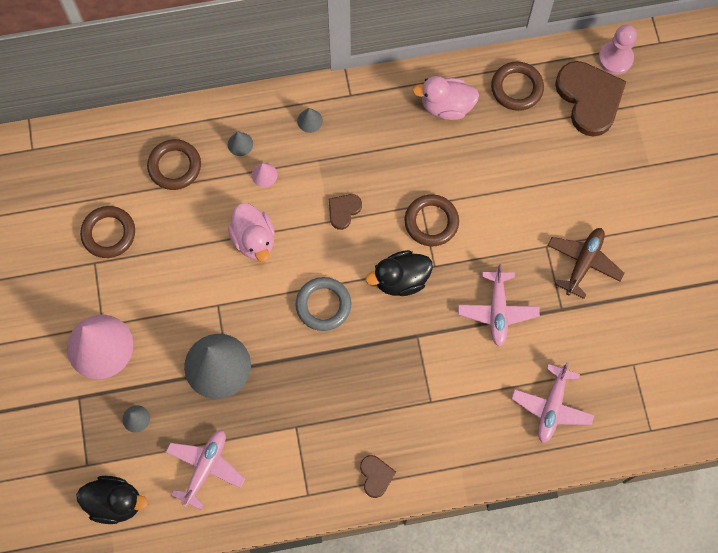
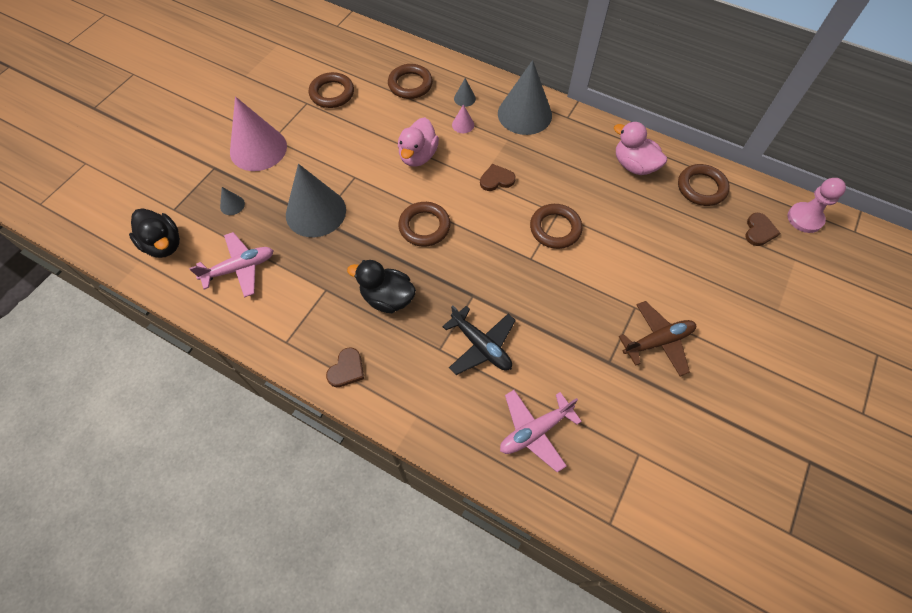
camera: 40 degrees right, 10 degrees down
grey ring [296,277,351,331] -> brown ring [398,202,451,247]
grey cone [297,108,323,133] -> grey cone [498,60,552,135], size x2.45
black duck [366,250,433,296] -> black duck moved to [347,260,416,313]
pink plane [458,264,540,347] -> none
brown heart [555,61,626,137] -> brown heart [745,213,780,246], size x0.48
none -> black plane [442,305,516,375]

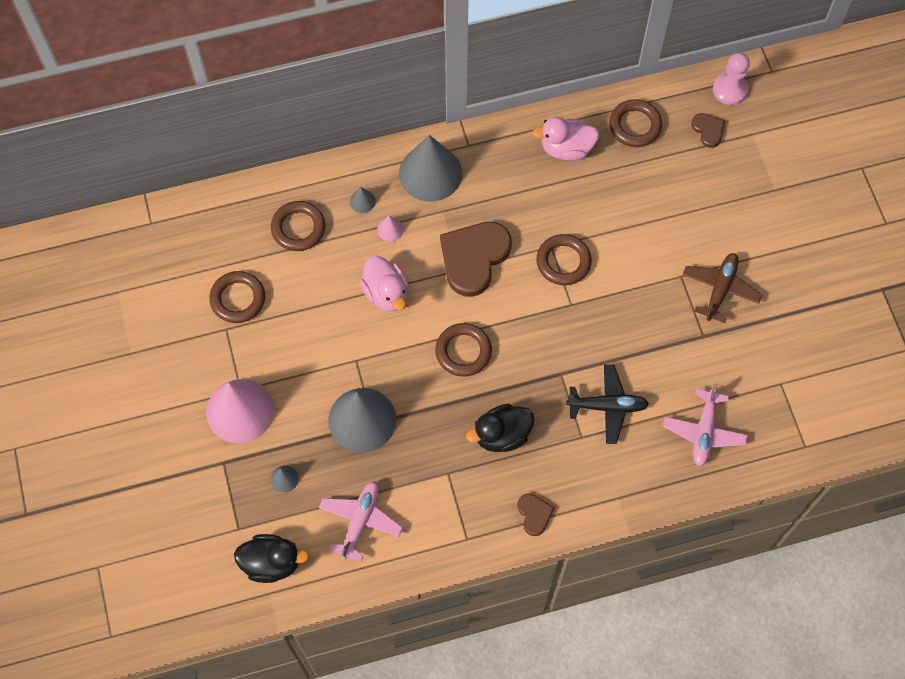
camera: 45 degrees left, 5 degrees up
brown heart [480,164,516,191] -> brown heart [440,222,512,297], size x2.08

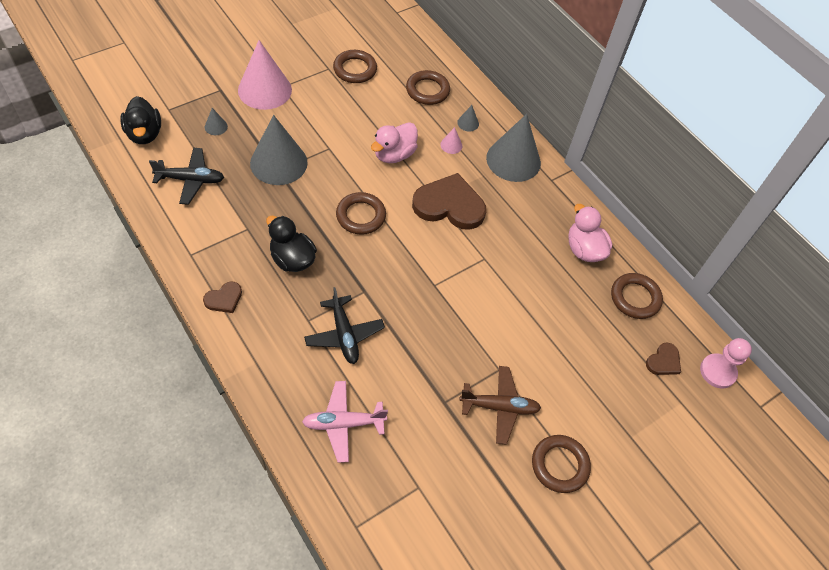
camera: 65 degrees right, 10 degrees down
pink plane [319,481,403,562] -> black plane [149,148,224,205]
brown ring [536,234,592,285] -> brown ring moved to [532,435,591,493]

